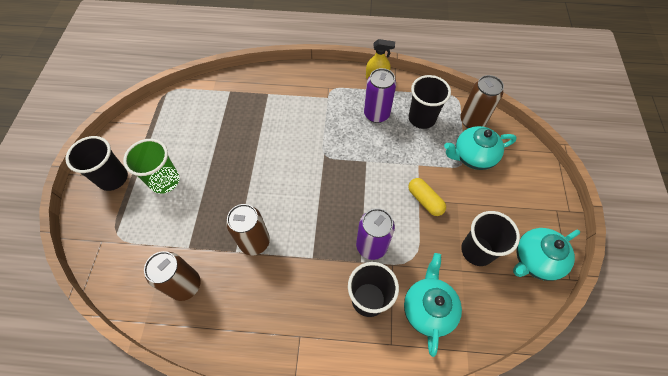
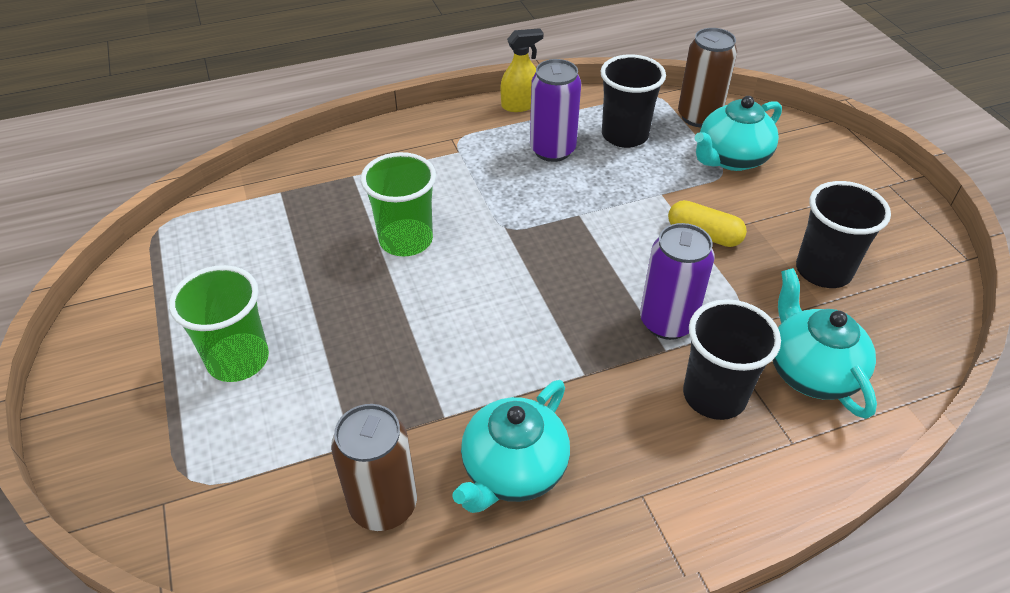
camera: 25 degrees left, 15 degrees down
black cup [65,136,128,191] -> none
brown can [226,204,270,255] -> none
turquoise teapot [513,228,580,281] -> turquoise teapot moved to [453,380,570,513]
none -> green cup [361,152,436,256]

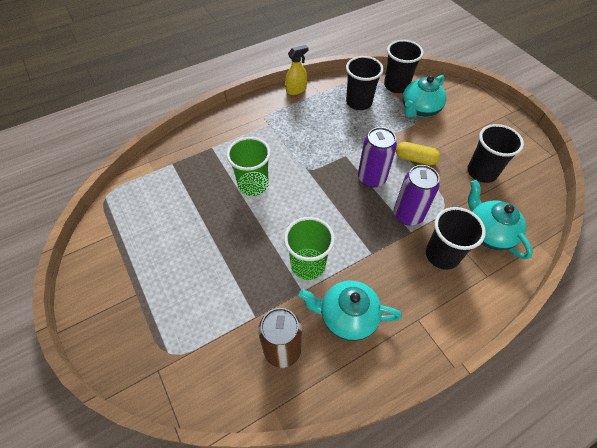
camera: 10 degrees left, 10 degrees up
green cup [169,265,269,382] -> green cup moved to [284,217,335,280]
turquoise teapot [453,380,570,513] -> turquoise teapot turned 75 degrees clockwise [299,281,402,341]
purple can [530,59,581,162] -> purple can moved to [358,127,397,188]
brown can [678,28,737,127] -> black cup [384,40,424,93]

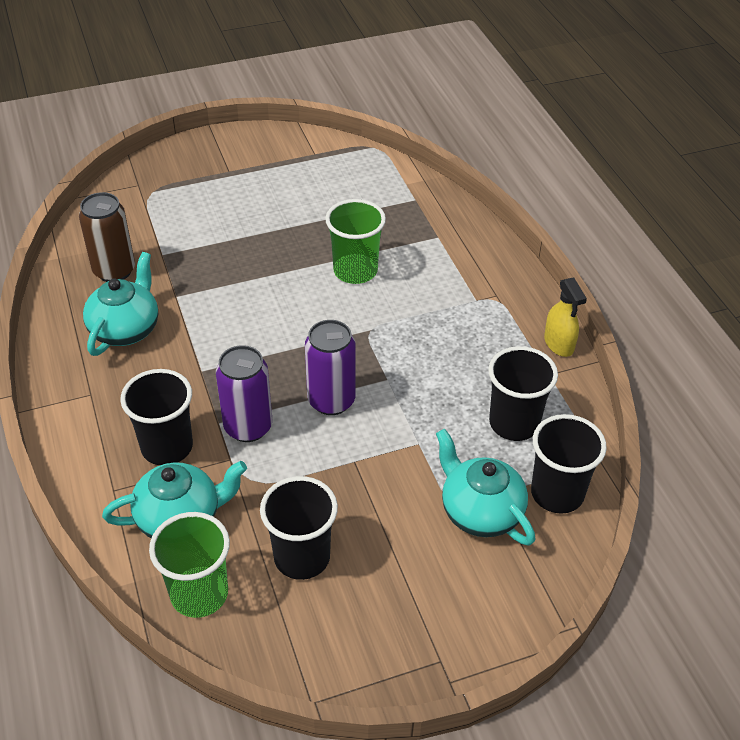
camera: 100 degrees right, 10 degrees down
green cup [284,217,335,280] -> green cup moved to [149,512,230,618]
yellow capsule [396,142,440,165] -> none

